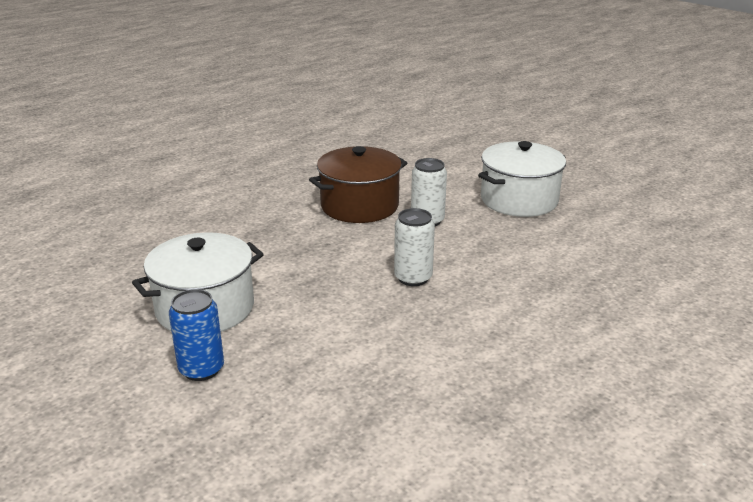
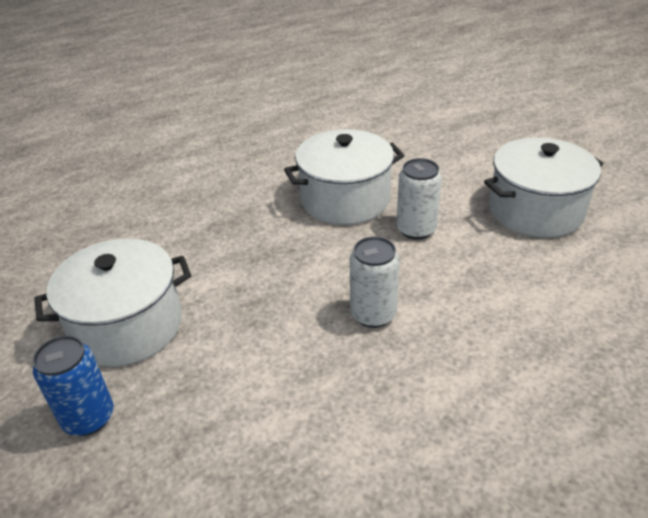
camera: 15 degrees right, 10 degrees up
brown pot [309,146,407,223] -> white pot [284,129,404,225]

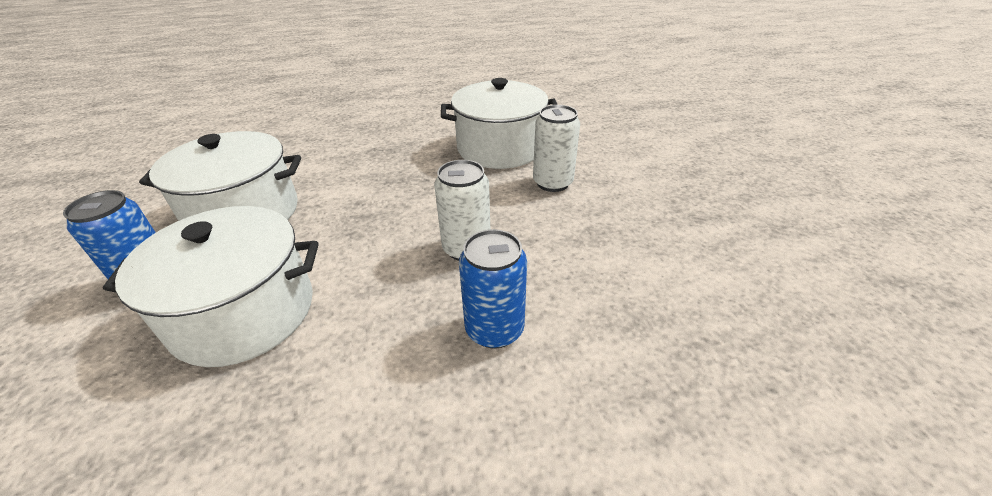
camera: 15 degrees right, 0 degrees up
white pot [484,137,603,238] -> white pot moved to [103,206,319,367]
none -> blue can [459,229,527,348]

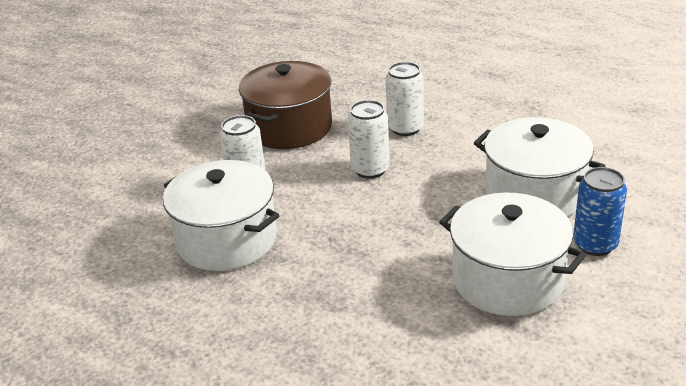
camera: 135 degrees left, 5 degrees down
blue can [459,229,527,348] -> white can [386,62,424,136]
none -> brown pot [239,61,332,149]

